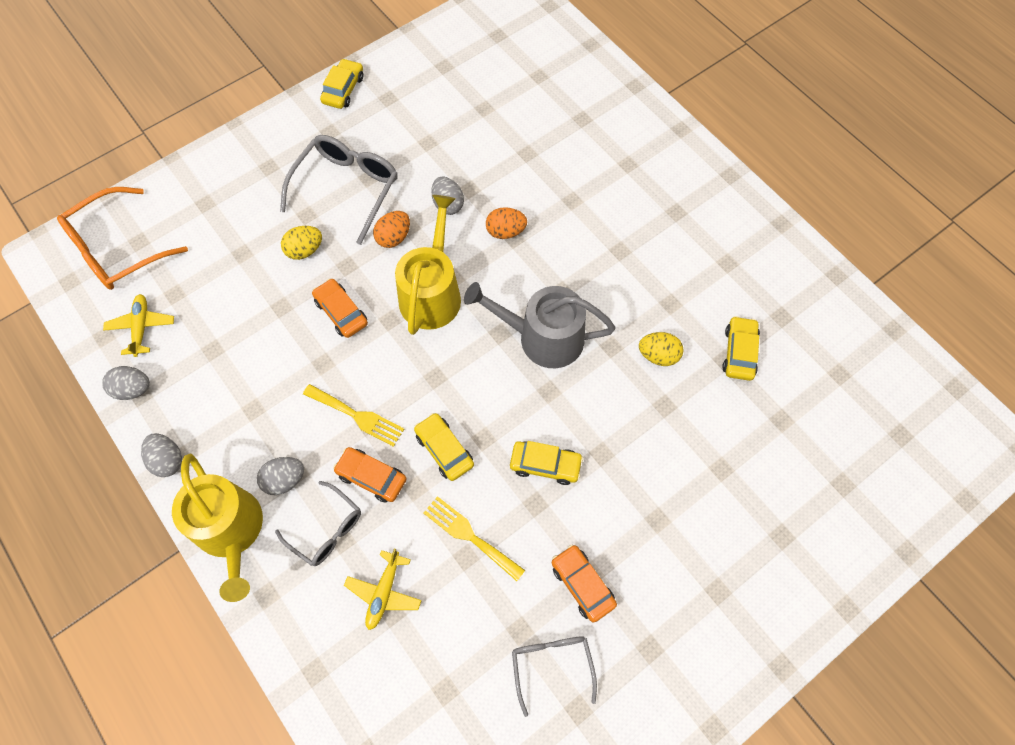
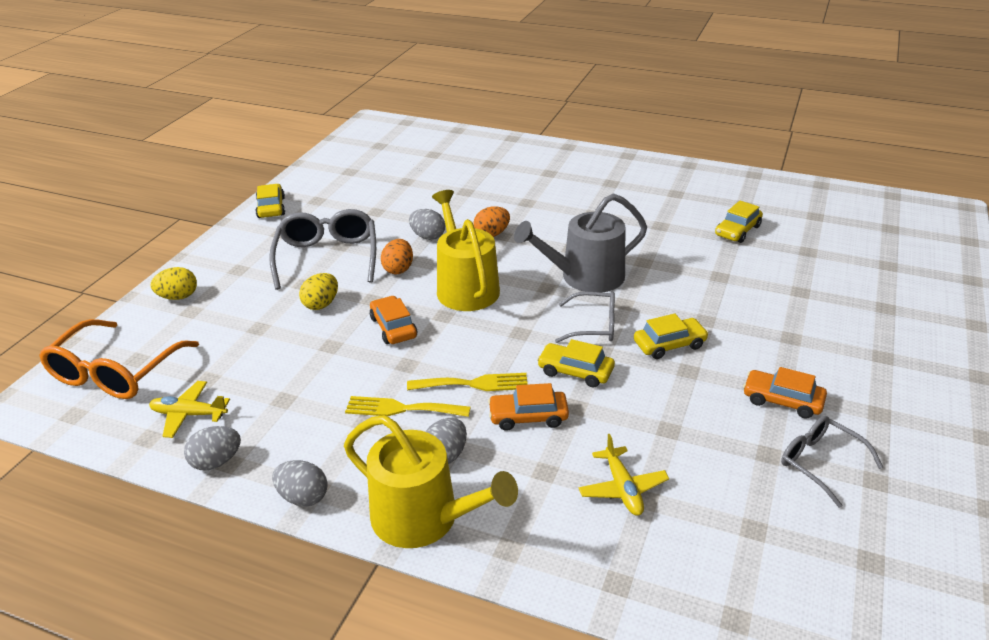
camera: 30 degrees left, 30 degrees down
yellow plane [103,294,174,357] -> yellow plane turned 45 degrees counterclockwise [149,381,230,438]
grey glasses [275,481,361,566] -> grey glasses moved to [555,292,615,343]
orange car [312,278,368,338] -> orange car turned 45 degrees clockwise [370,296,417,344]
yellow fork [424,496,525,581] -> yellow fork moved to [345,396,471,417]
yellow egg [639,332,684,366] -> yellow egg moved to [151,267,197,300]
yellow car [722,316,760,381] -> yellow car turned 120 degrees counterclockwise [715,201,763,243]

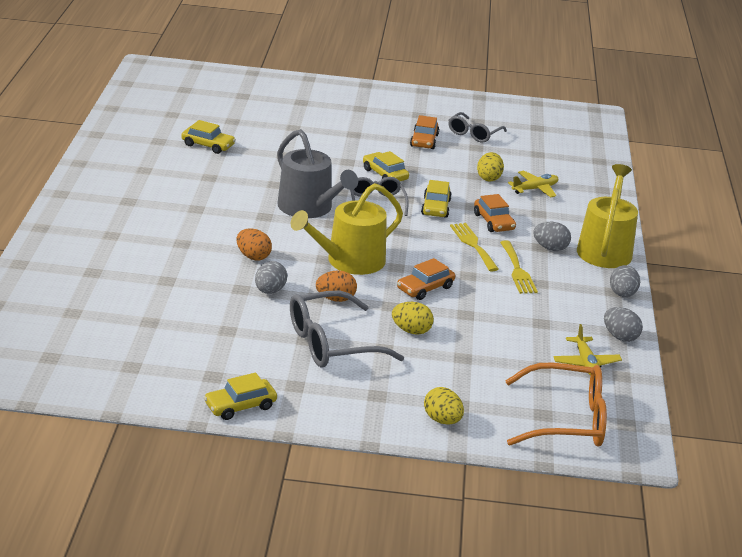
camera: 110 degrees left, 5 degrees down
none -> yellow egg [477,152,504,181]

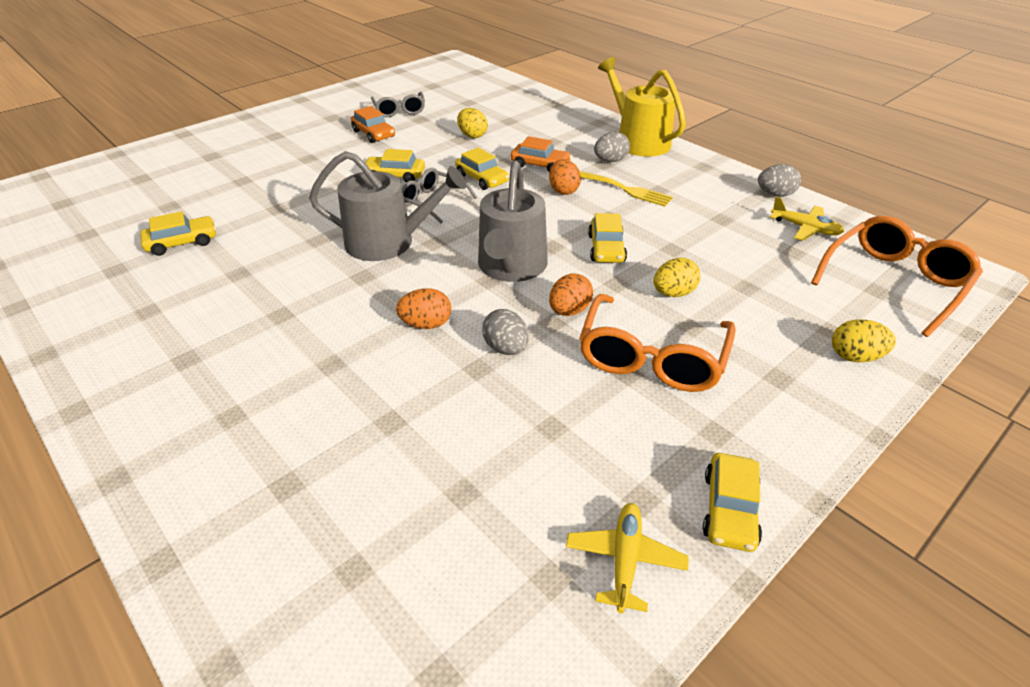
camera: 45 degrees left, 10 degrees up
grey glasses [290,291,404,368] -> orange glasses [579,294,736,392]
yellow watering can [291,183,403,275] -> grey watering can [478,160,548,282]
orange car [397,258,455,300] -> yellow car [588,213,627,263]
yellow fork [450,223,499,271] -> orange egg [549,159,581,195]
yellow plane [508,171,558,197] -> yellow plane moved to [566,503,689,613]
grey egg [610,265,640,297] -> none

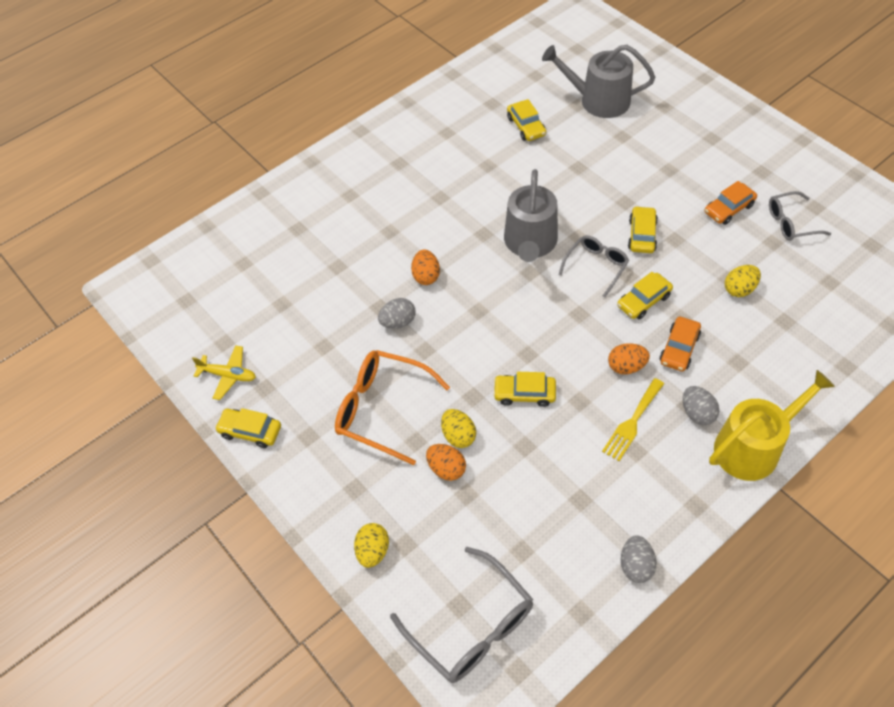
camera: 95 degrees right, 15 degrees up
grey watering can [478,160,548,282] -> grey watering can moved to [542,45,655,118]
orange egg [549,273,593,316] -> orange egg moved to [426,444,466,481]
yellow plane [770,196,844,241] -> none
orange glasses [811,216,983,337] -> grey glasses [390,547,533,683]

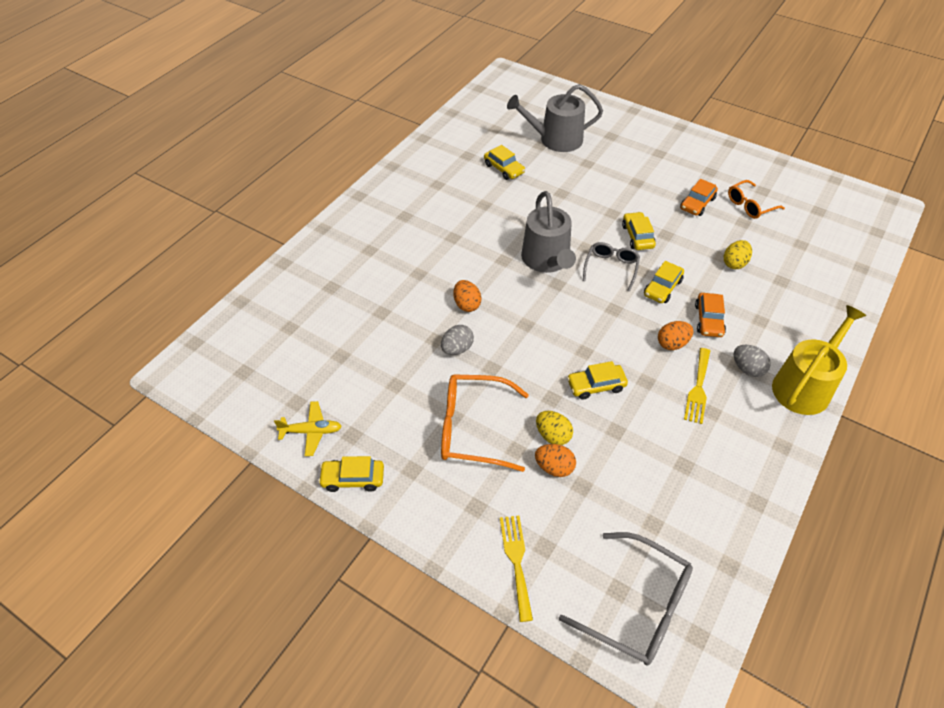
camera: 20 degrees left, 5 degrees down
yellow egg [354,523,389,568] -> yellow fork [500,516,533,622]
grey egg [621,535,657,583] -> none
grey glasses [769,191,831,241] -> orange glasses [728,180,785,219]

